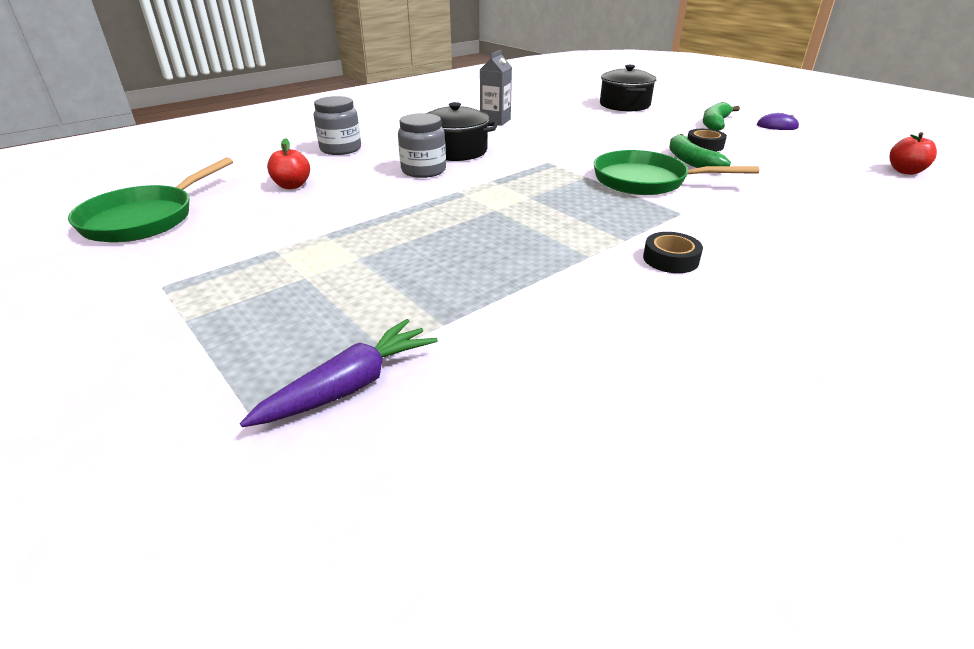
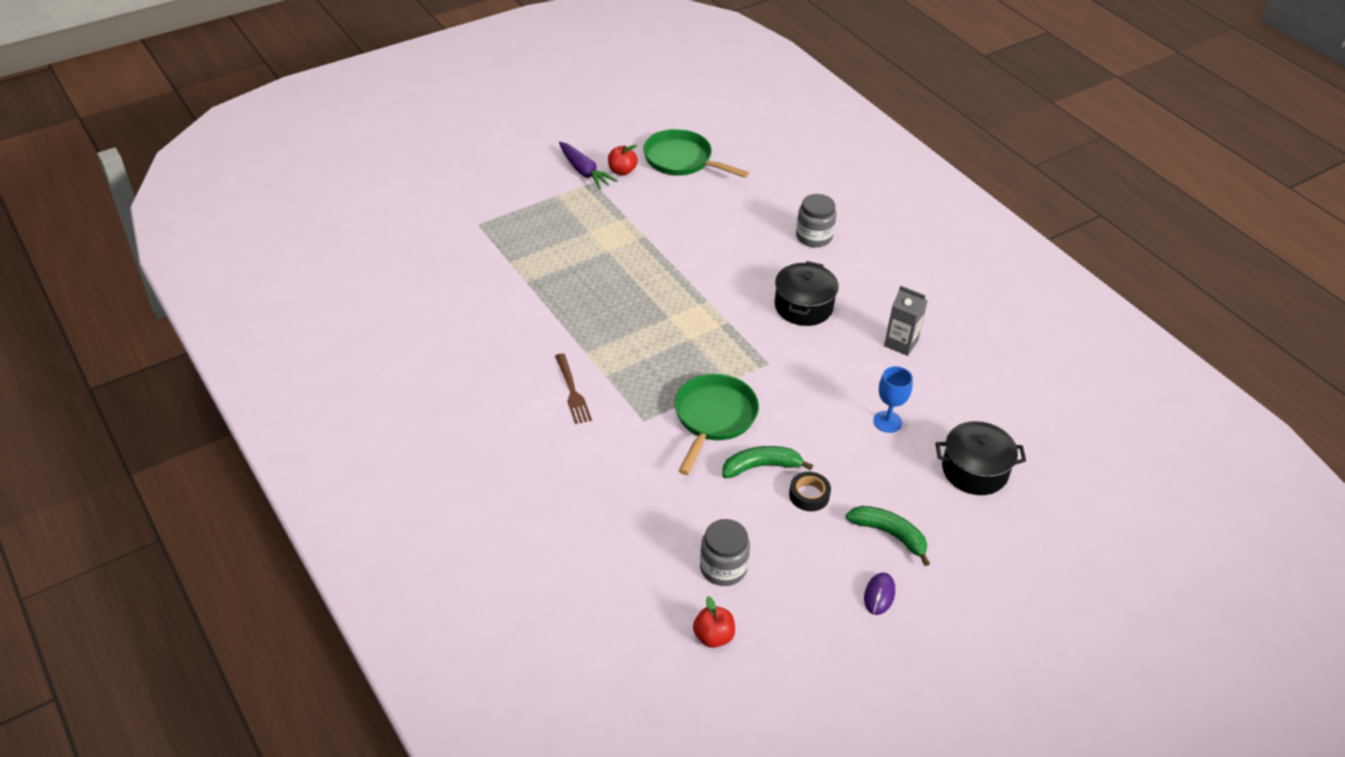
camera: 95 degrees right, 10 degrees up
purple carrot [240,319,438,427] -> purple carrot moved to [559,142,618,190]
red apple [267,138,310,189] -> red apple moved to [608,145,638,175]
grey jar [398,113,446,178] -> grey jar moved to [700,519,750,586]
black tape [643,232,703,273] -> brown fork [555,353,592,424]
none -> blue goblet [873,366,913,433]

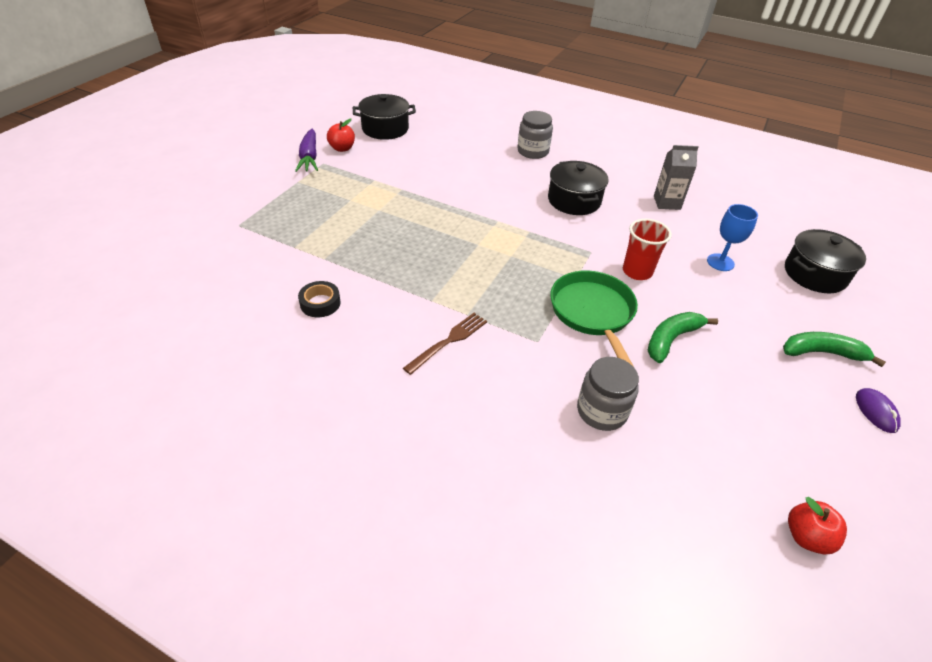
camera: 30 degrees left, 0 degrees up
brown fork [555,353,592,424] -> brown fork turned 90 degrees counterclockwise [403,313,487,375]
purple carrot [559,142,618,190] -> purple carrot turned 60 degrees clockwise [295,129,318,172]
green pan [643,129,749,178] -> black pot [353,94,416,140]
grey jar [700,519,750,586] -> grey jar moved to [577,357,639,431]
black tape [789,472,831,511] -> black tape moved to [298,281,341,317]
none -> red cup [623,219,672,280]

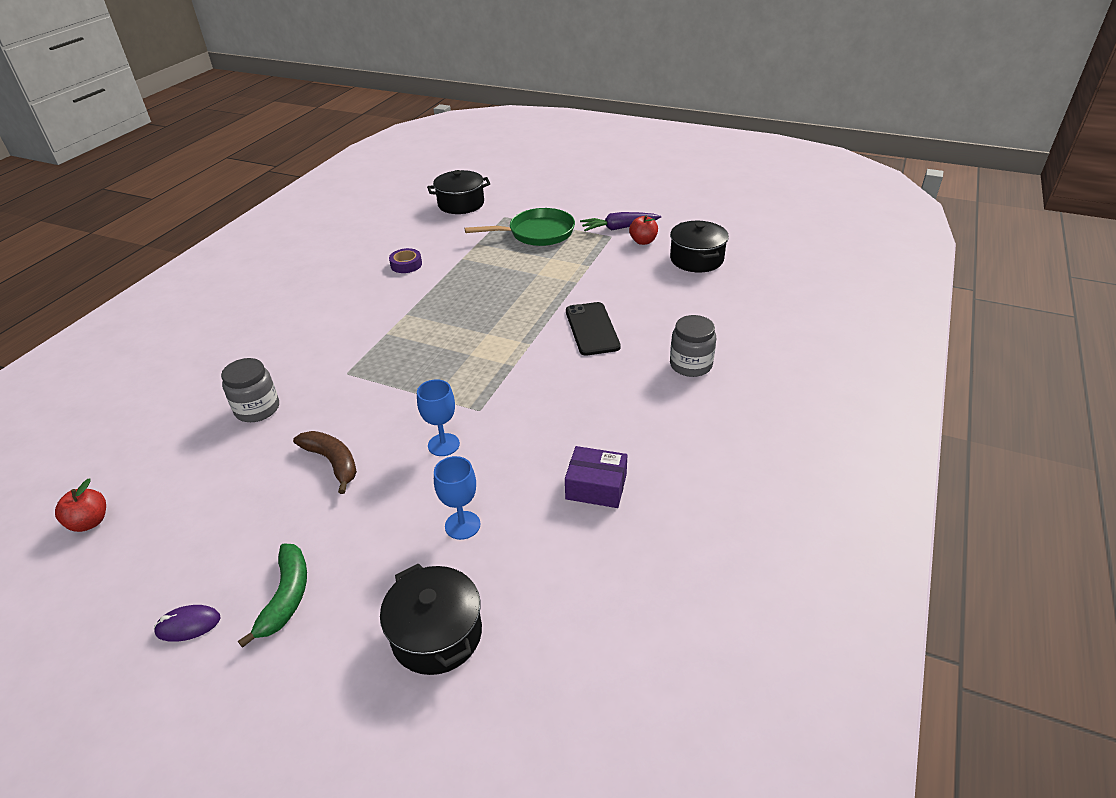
camera: 90 degrees right, 5 degrees down
black tape [298,281,341,317] -> purple tape [389,248,422,273]
brown fork [403,313,487,375] -> none
black pot [548,161,609,215] -> black pot moved to [427,170,491,214]
green pan [550,270,638,367] -> green pan moved to [465,208,575,246]
red cup [623,219,672,280] -> blue goblet [417,379,460,456]
green banana [648,312,718,363] -> brown banana [293,431,357,494]
grey carton [654,145,699,210] -> purple box [565,446,627,508]
none -> black phone [566,302,621,356]

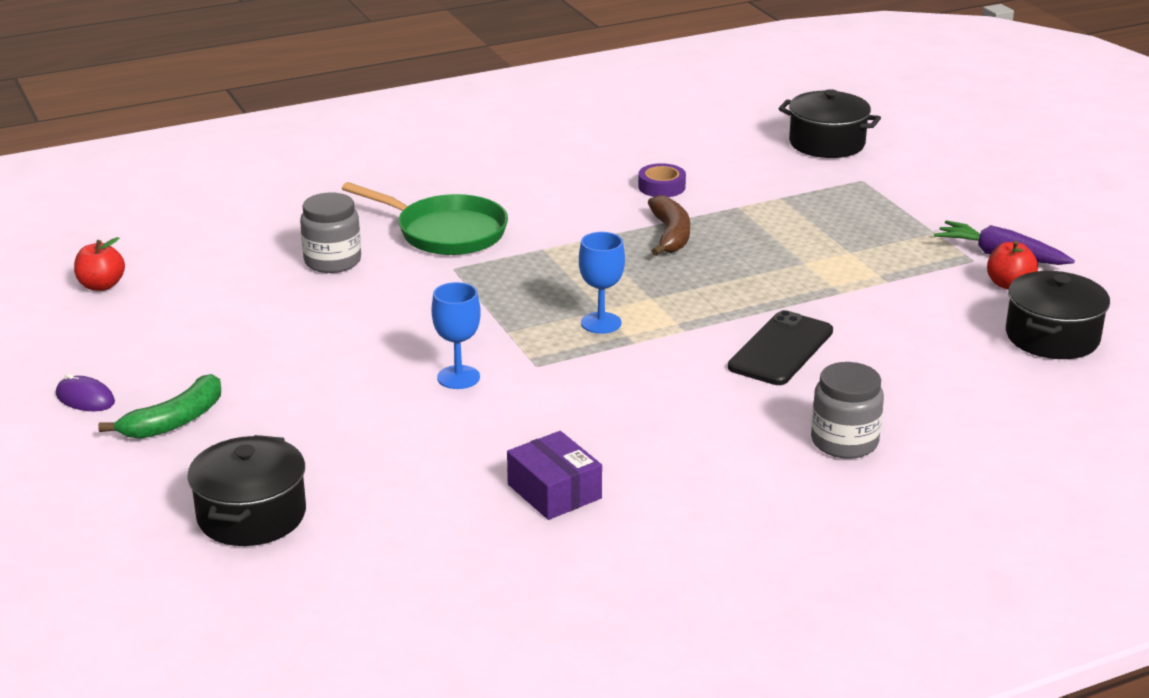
camera: 40 degrees right, 10 degrees down
brown banana [293,431,357,494] -> brown banana moved to [648,195,690,256]
blue goblet [434,456,480,540] -> blue goblet moved to [579,232,625,334]
green pan [465,208,575,246] -> green pan moved to [342,182,508,255]

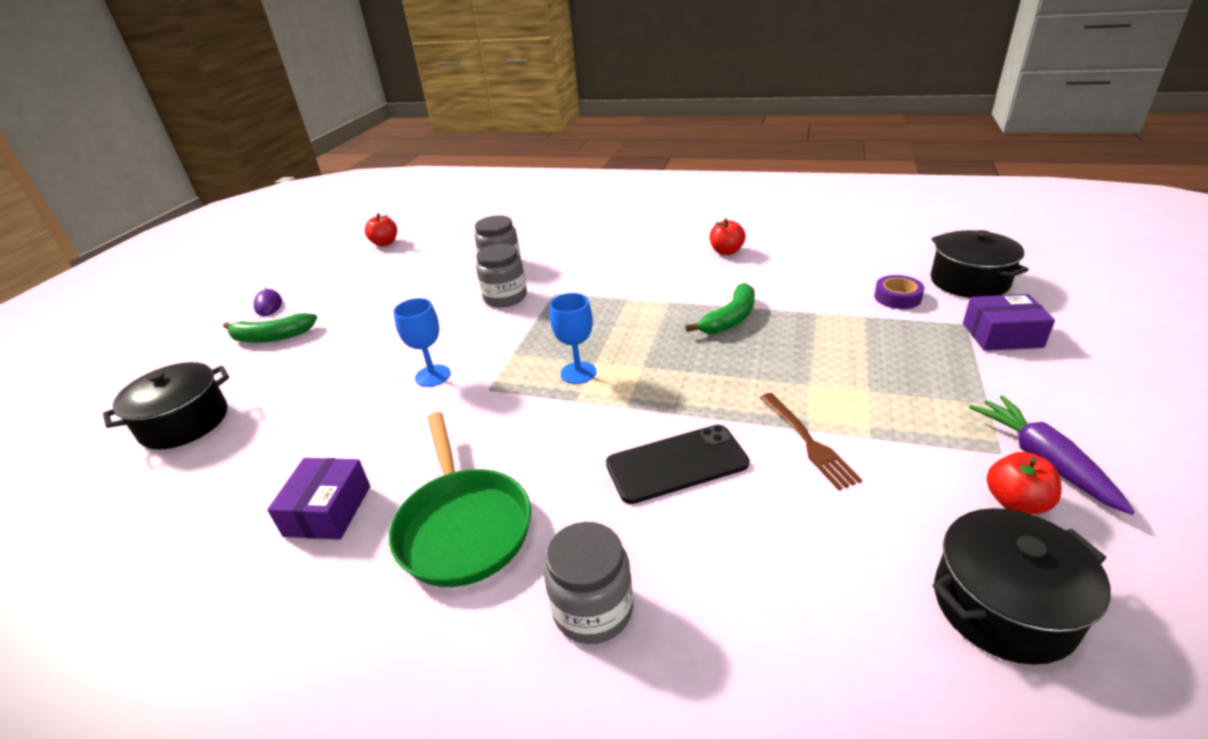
camera: 45 degrees right, 5 degrees up
green pan [342,182,508,255] -> green pan moved to [389,412,531,587]
purple tape [638,163,686,197] -> purple tape moved to [874,275,924,309]
brown banana [648,195,690,256] -> green banana [685,283,755,334]
none -> grey jar [476,244,527,307]
none -> red apple [710,218,746,255]
none -> brown fork [760,393,862,490]
none -> purple box [963,294,1055,351]

